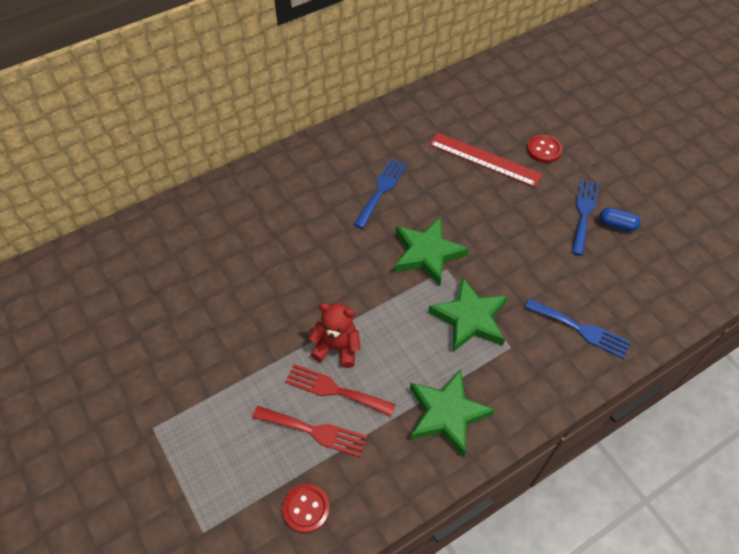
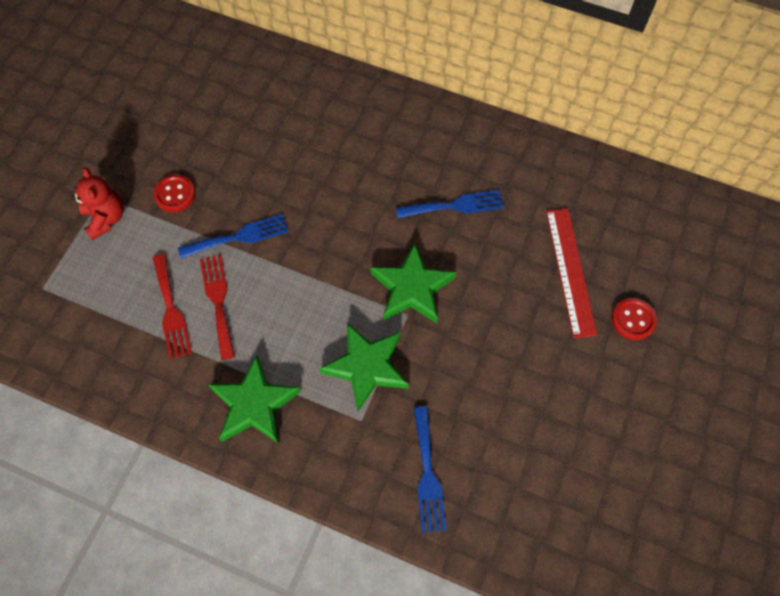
camera: 55 degrees right, 10 degrees up
red button [282,484,330,533] -> red button moved to [153,175,195,212]
red teddy bear [309,303,361,368] -> red teddy bear moved to [72,167,124,240]
blue fork [572,179,599,256] -> blue fork moved to [178,214,288,259]
blue capsule [599,207,641,232] -> none

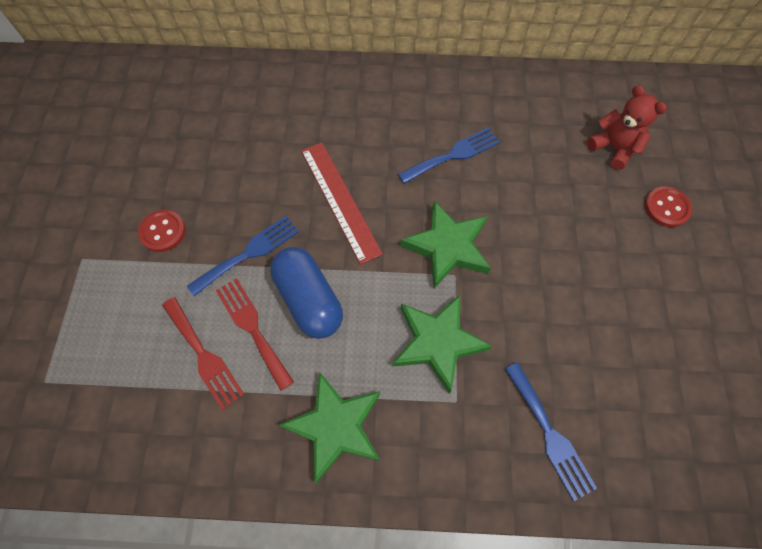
camera: 20 degrees left, 0 degrees up
red teddy bear [72,167,124,240] -> red teddy bear moved to [587,86,667,170]
red ruler [546,208,597,338] -> red ruler moved to [301,142,383,265]
none -> blue capsule [270,247,343,339]

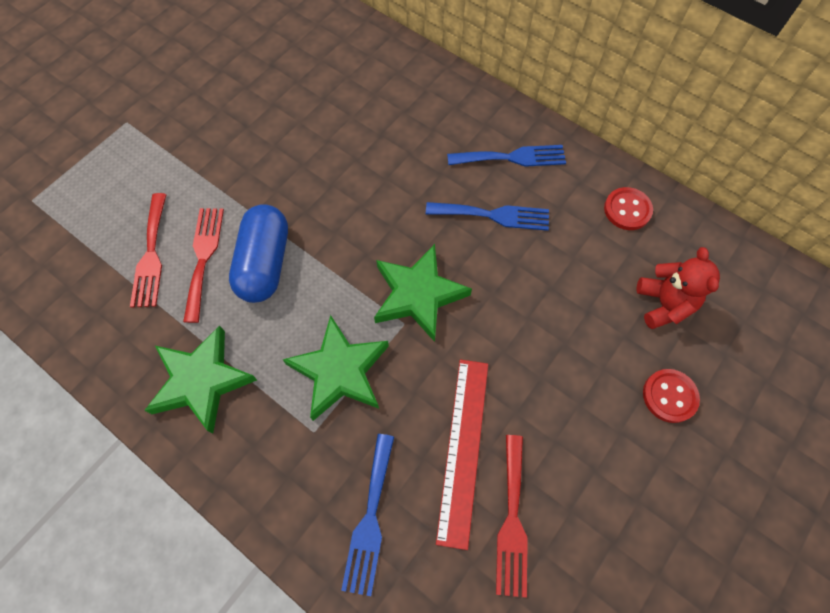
camera: 35 degrees right, 0 degrees up
red button [138,210,186,252] -> red button moved to [604,187,653,230]
blue fork [187,216,299,296] -> blue fork moved to [447,145,566,167]
red ruler [301,142,383,265] -> red ruler moved to [436,359,488,550]
none -> red fork [496,435,528,598]

